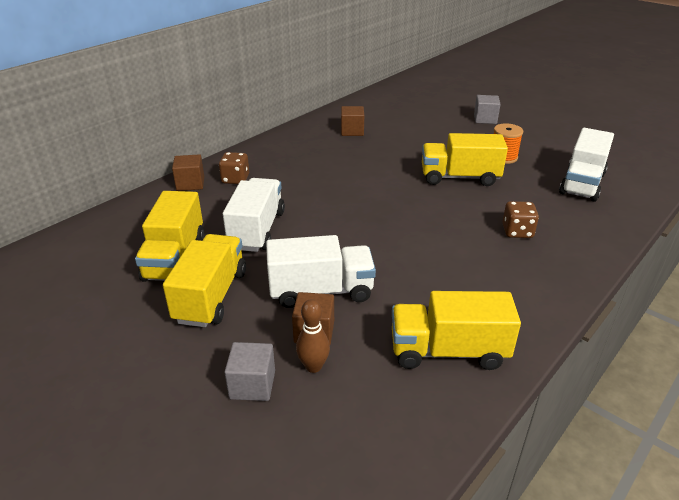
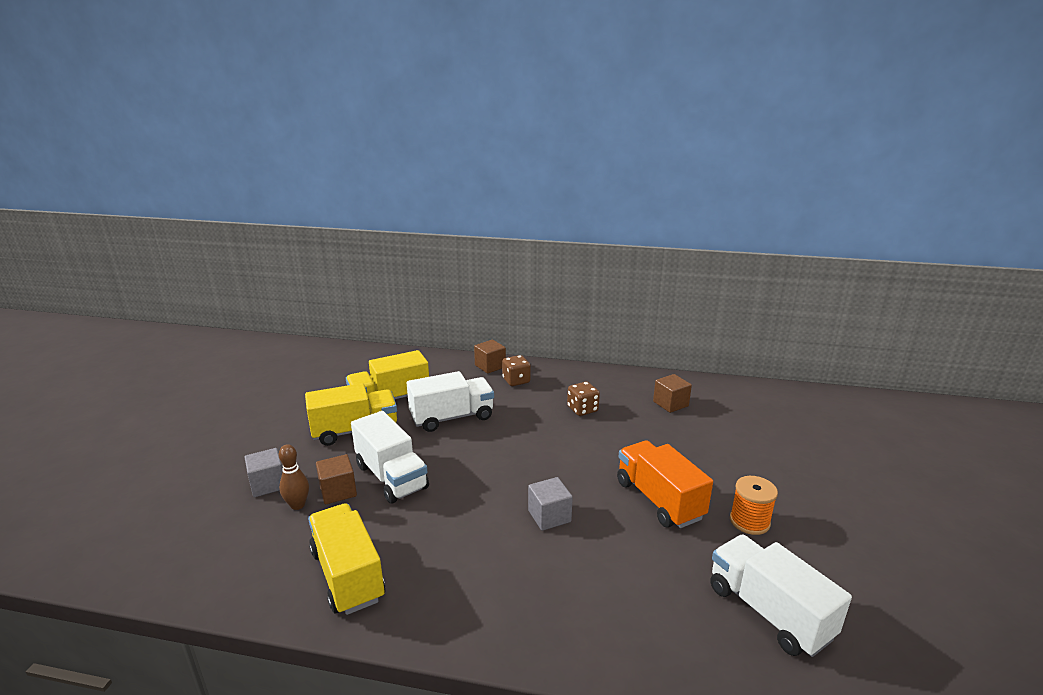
camera: 60 degrees right, 10 degrees down
yellow truck [422,133,508,186] -> orange truck [617,441,713,528]
grey cube [474,95,501,124] -> grey cube moved to [528,477,573,531]
brown dice [502,201,539,238] -> brown dice moved to [567,382,600,416]
white truck [559,128,614,202] -> white truck turned 60 degrees clockwise [710,535,852,657]

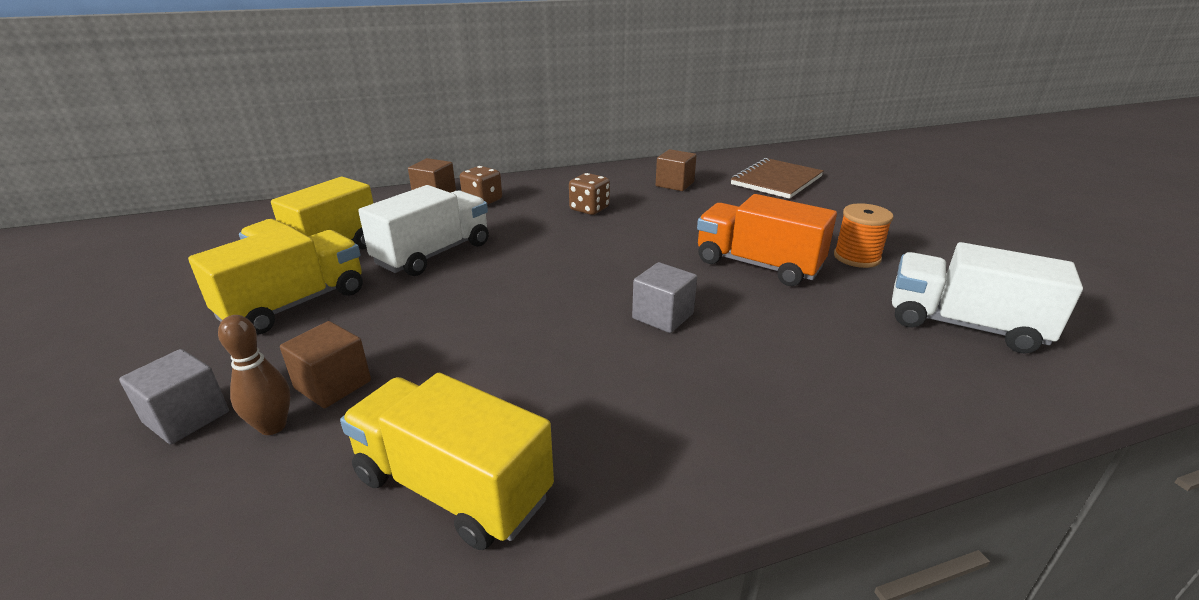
camera: 30 degrees left, 5 degrees up
white truck [351,411,429,503] -> none
none -> brown notebook [731,158,824,199]

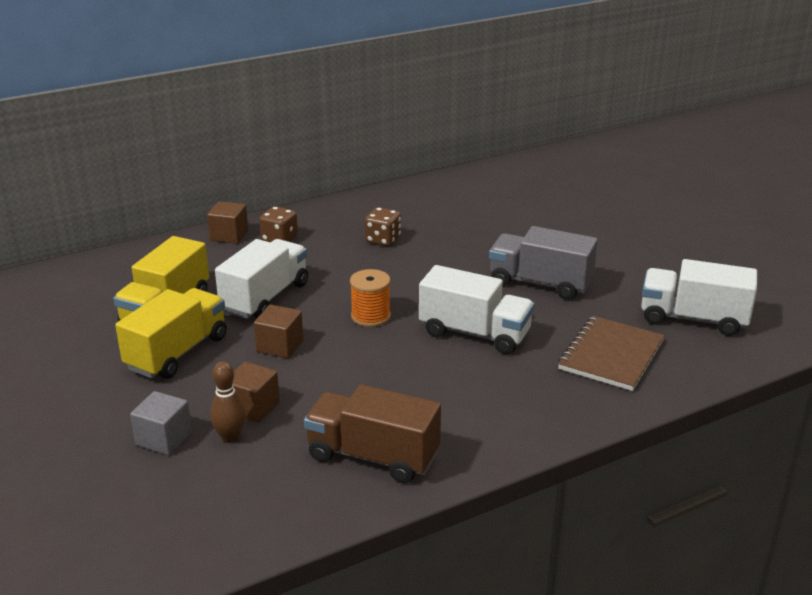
camera: 10 degrees left, 0 degrees up
yellow truck [340,373,554,550] -> brown truck [304,384,441,483]
grey cube [632,262,697,333] -> white truck [419,265,534,354]
brown cube [656,149,697,191] -> brown cube moved to [254,305,303,358]
orange truck [697,194,837,286] -> grey truck [489,226,598,300]
brown notebook [731,158,824,199] -> brown notebook moved to [558,316,665,391]
orange spool [834,203,894,268] -> orange spool moved to [350,269,391,327]

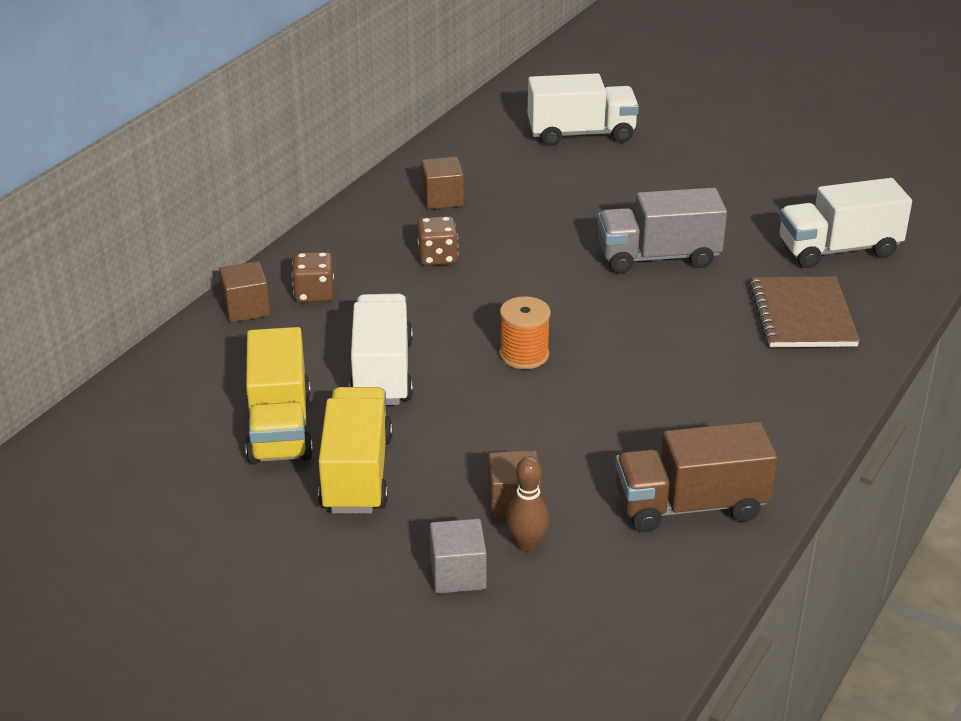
camera: 30 degrees left, 5 degrees up
brown cube [254,305,303,358] -> brown cube moved to [421,157,464,209]
white truck [419,265,534,354] -> white truck moved to [528,73,639,146]

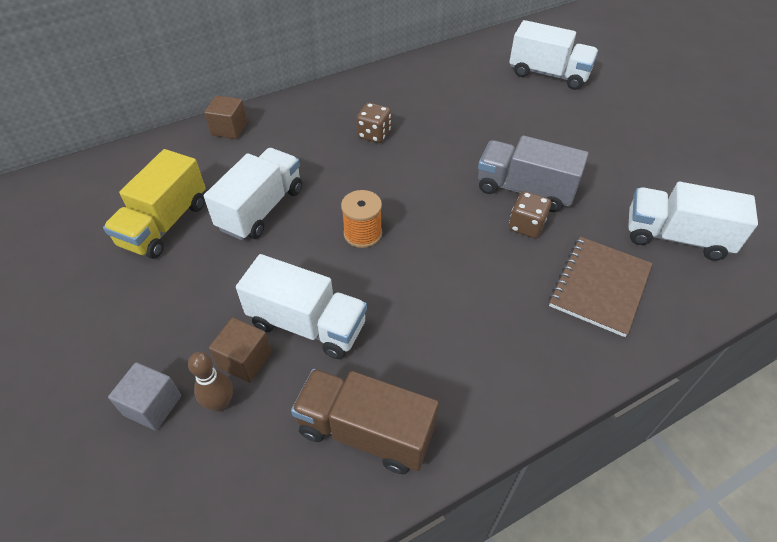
camera: 30 degrees right, 15 degrees up
brown dice [292,252,334,303] -> brown dice moved to [509,191,551,238]
yellow truck [318,387,393,514] -> none
brown cube [421,157,464,209] -> none
none -> white truck [236,254,367,359]

